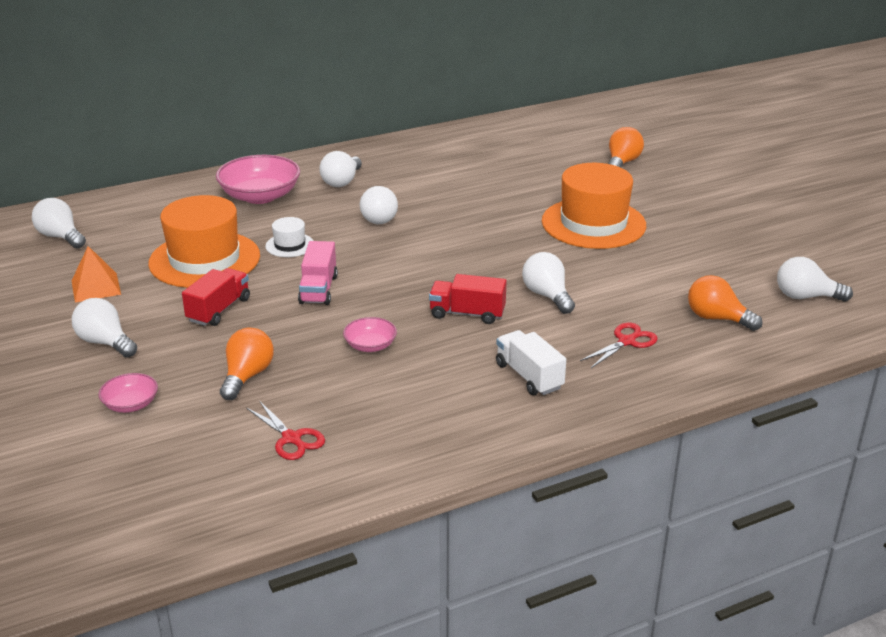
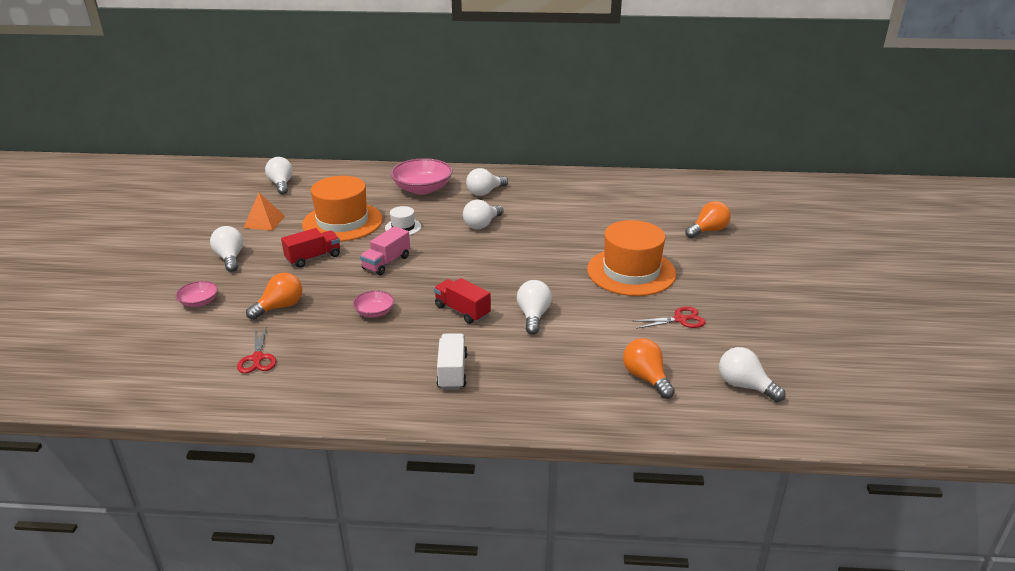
camera: 30 degrees right, 0 degrees up
red scissors [580,323,658,368] -> red scissors moved to [632,306,705,329]

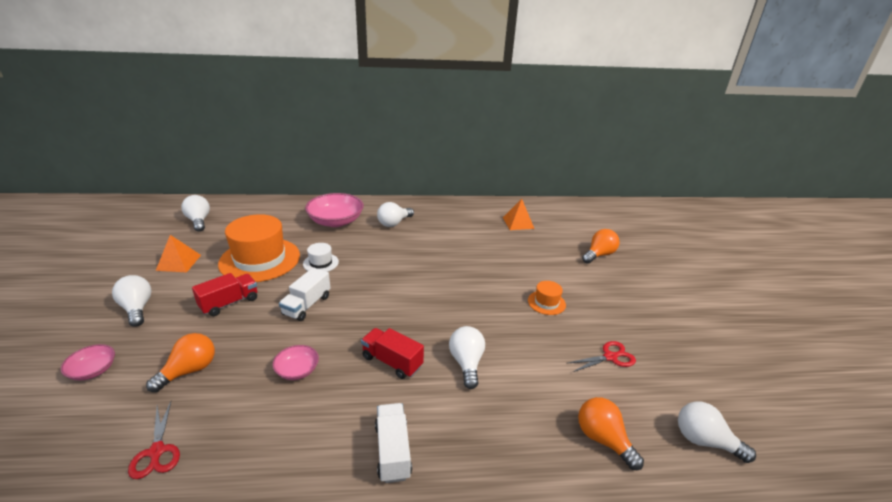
camera: 10 degrees left, 0 degrees up
pink truck [360,226,410,275] -> white truck [279,267,330,321]
white light bulb [463,200,504,229] -> none
orange hat [587,220,676,296] -> orange hat [528,281,566,315], size x0.45
none -> orange pyramid [503,199,534,230]

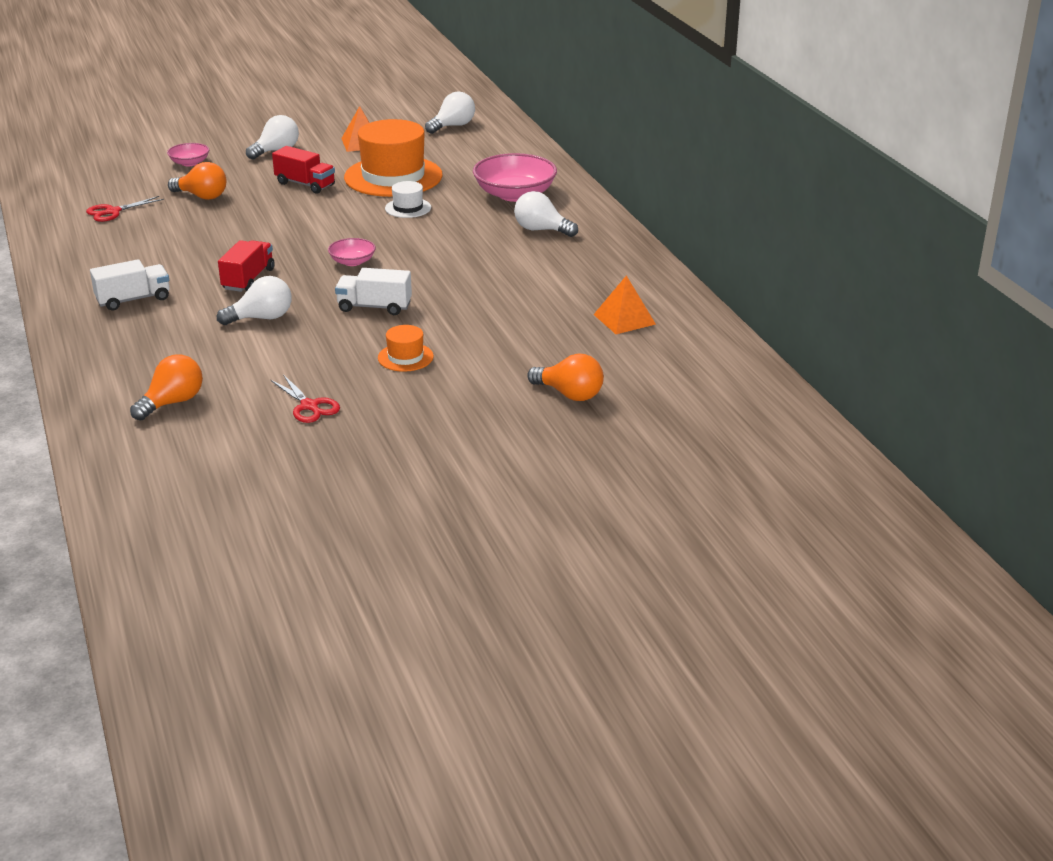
camera: 75 degrees right, 0 degrees up
pink bowl [272,345,319,380] -> pink bowl moved to [328,238,376,266]
white truck [279,267,330,321] -> white truck moved to [335,268,412,315]
white light bulb [678,401,756,463] -> none

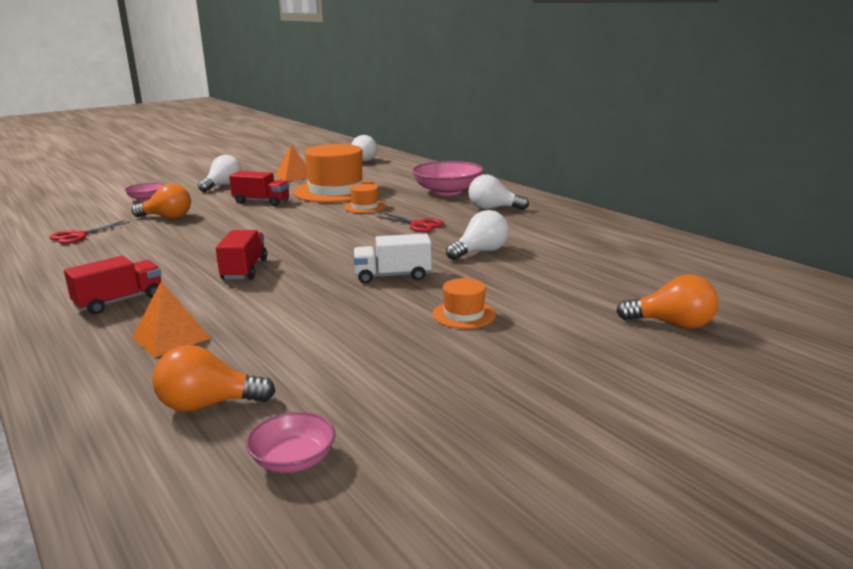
camera: 15 degrees left, 10 degrees down
white truck [90,259,170,310] -> red truck [64,256,161,314]
orange light bulb [130,354,203,421] -> orange light bulb turned 120 degrees counterclockwise [152,345,276,412]
white light bulb [217,276,292,325] -> white light bulb moved to [446,210,509,260]
red scissors [271,374,340,423] -> red scissors moved to [377,213,444,232]
pink bowl [328,238,376,266] -> pink bowl moved to [246,412,336,473]
white hat [385,181,431,218] -> orange hat [344,184,386,213]
orange pyramid [593,275,656,334] -> orange pyramid moved to [132,281,211,358]

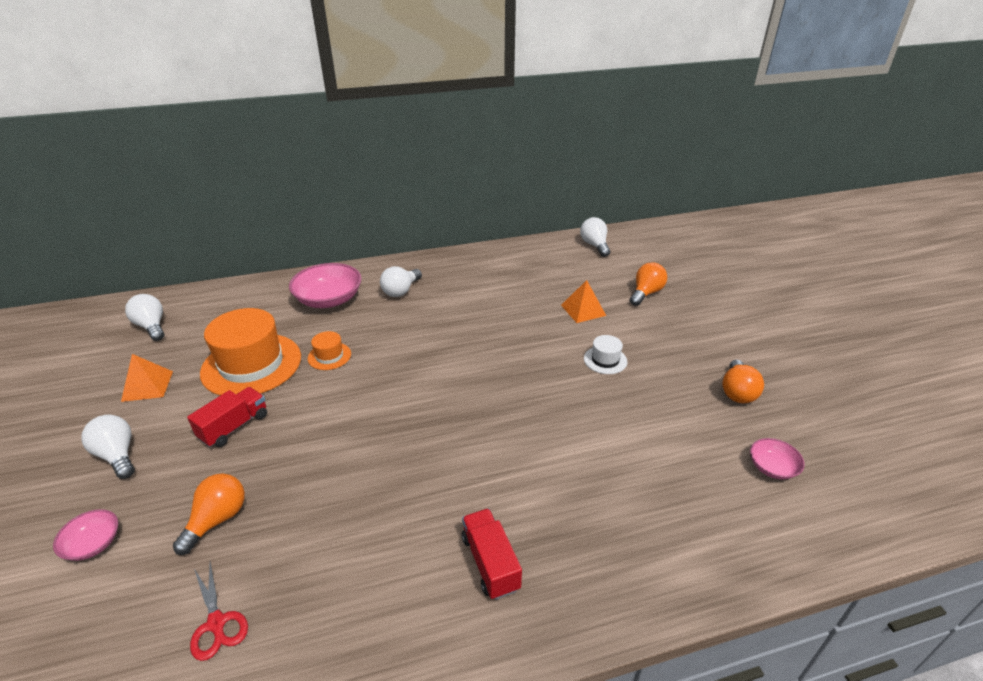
camera: 70 degrees left, 15 degrees up
orange pyramid [132,281,211,358] -> orange pyramid moved to [561,280,606,323]
orange light bulb [152,345,276,412] -> orange light bulb moved to [722,360,764,404]
red truck [216,230,267,280] -> none
white truck [353,234,432,284] -> none
red scissors [377,213,444,232] -> none
orange hat [432,278,496,329] -> white hat [584,335,627,374]
white light bulb [446,210,509,260] -> white light bulb moved to [580,217,610,257]

